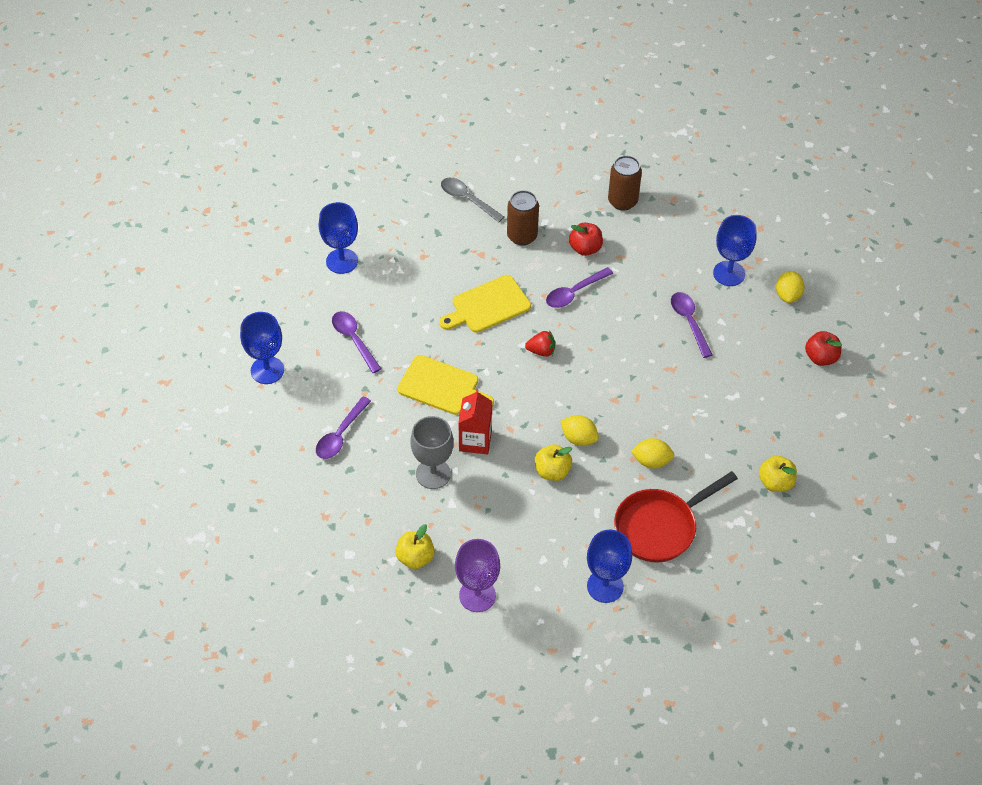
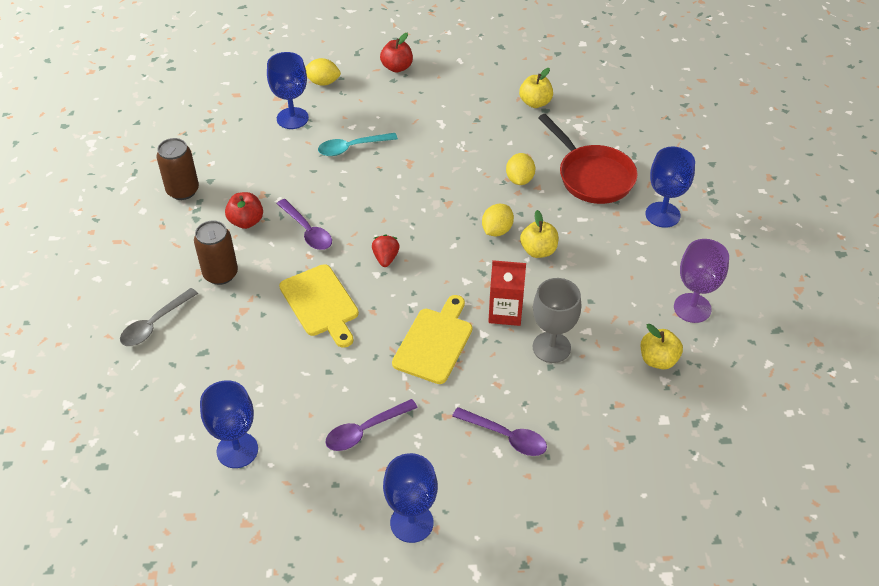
camera: 90 degrees left, 5 degrees down
purple spoon [671,292,712,358] -> turquoise spoon [318,133,398,156]

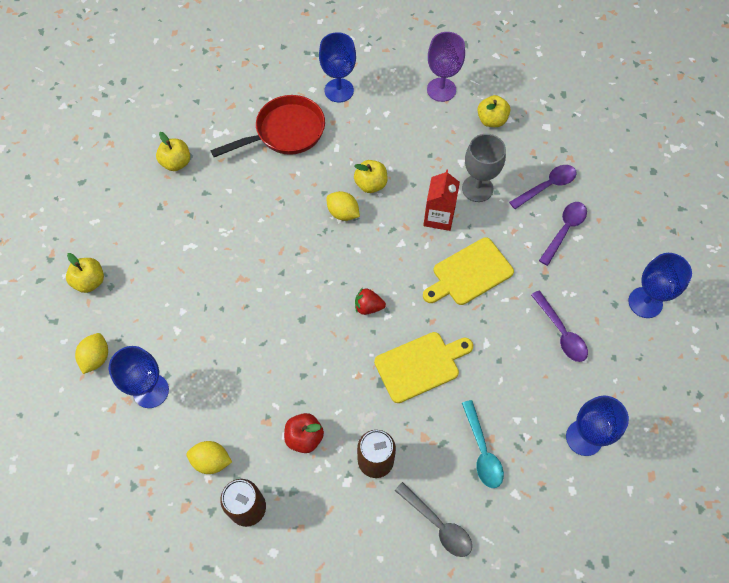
camera: 85 degrees left, 15 degrees up
purple spoon [276,199,332,250] -> purple spoon moved to [509,165,577,209]
turquoise spoon [318,133,398,156] -> turquoise spoon moved to [462,400,504,488]
red apple [380,33,413,73] -> yellow apple [66,253,104,293]
yellow cutting board [392,295,472,384] -> yellow cutting board turned 60 degrees counterclockwise [423,237,514,305]
yellow lemon [506,153,535,185] -> yellow lemon moved to [186,441,232,474]

